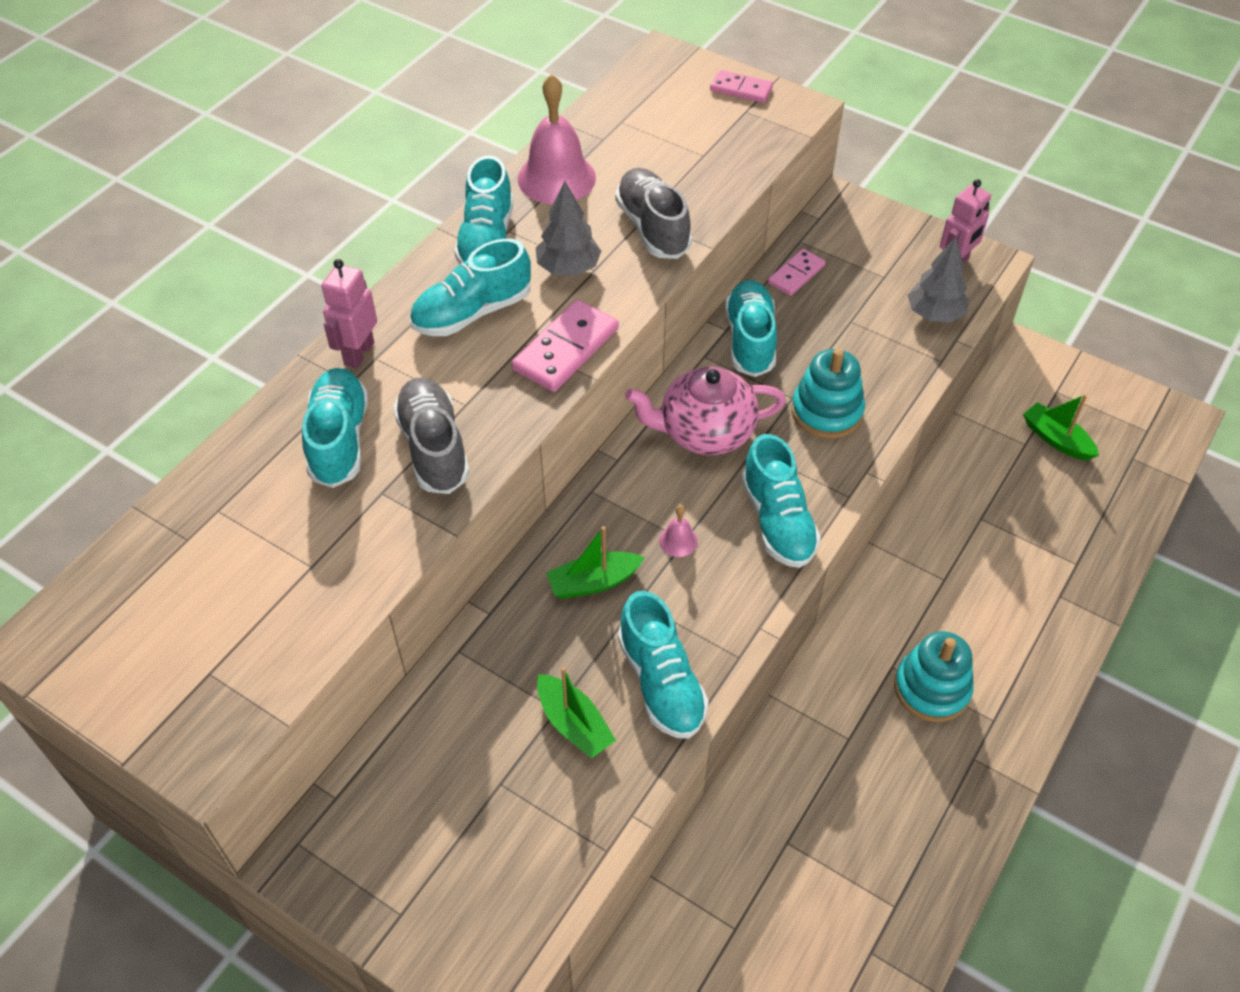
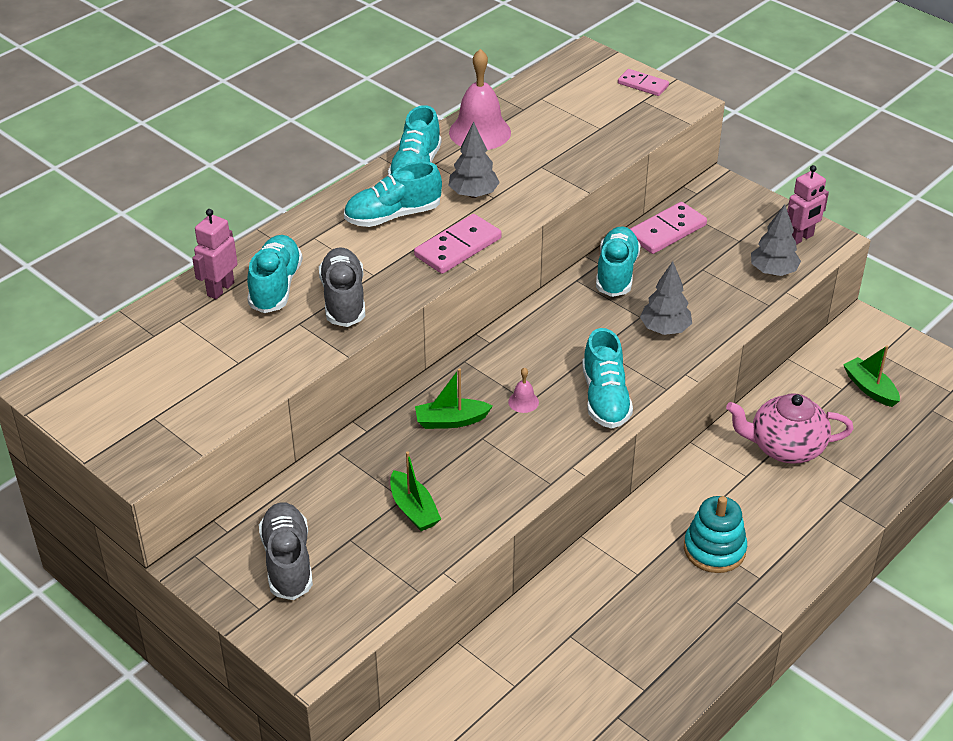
camera: 10 degrees right, 10 degrees down
pink robot [322,259,377,368] -> pink robot moved to [192,209,238,299]
grey shoe [615,168,692,259] -> grey shoe moved to [259,502,313,600]
turquoise shoe [618,591,709,739] -> none
pink teapot [625,367,786,455] -> pink teapot moved to [726,393,854,464]
pink domino [768,249,825,296] -> pink domino [630,202,707,254], size x1.58
turquoise stacking toy [791,349,865,439] -> grey tree [640,261,692,335]

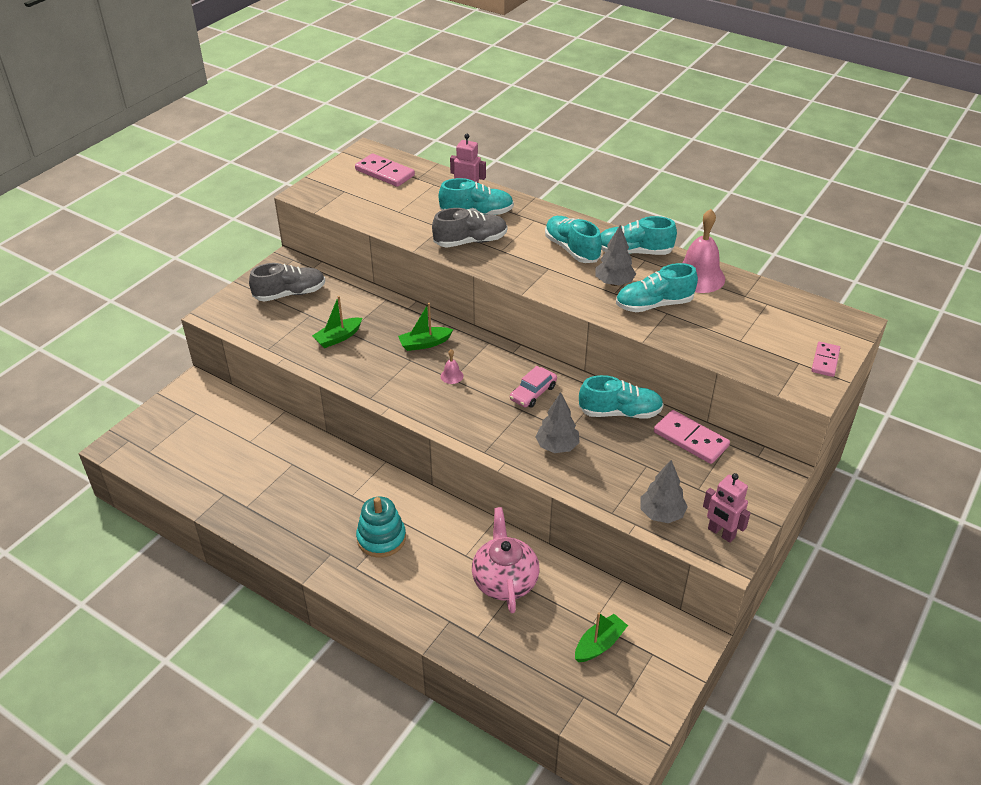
camera: 80 degrees right, 0 degrees up
pink domino [414,214,502,274] -> pink domino moved to [355,153,415,187]
green boat [415,368,493,429] -> green boat turned 90 degrees counterclockwise [398,303,454,351]
turquoise shoe [582,328,633,428] -> turquoise shoe moved to [616,263,698,312]
none -> pink car [510,366,557,408]

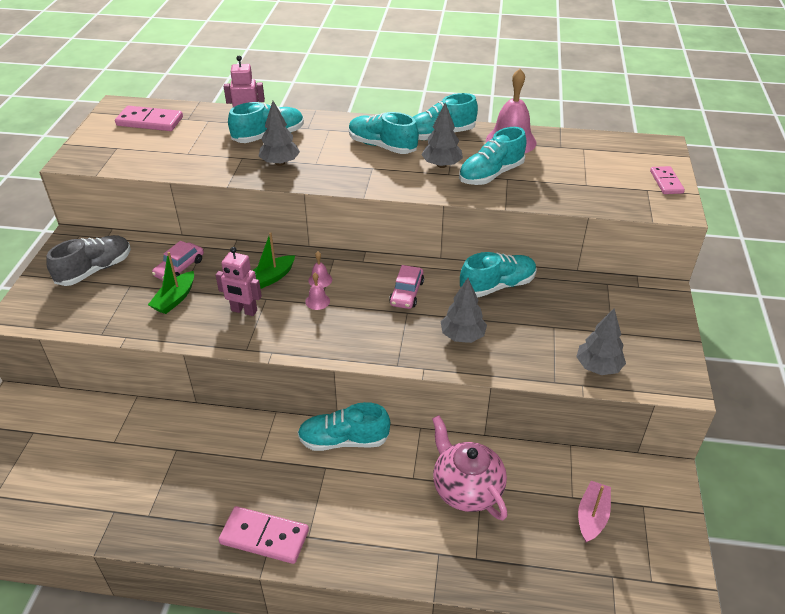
camera: 25 degrees left, 0 degrees up
turquoise stacking toy [356,497,406,558] -> none
grey shoe [432,208,507,248] -> grey tree [259,101,300,166]
green boat [575,612,628,662] -> pink boat [578,481,611,543]
pink domino [654,410,730,464] -> pink domino moved to [219,506,309,564]
pink robot [703,473,751,543] -> pink robot moved to [216,247,262,316]
none -> pink car [152,241,204,280]
none -> turquoise shoe [298,402,390,451]
none -> pink bell [308,252,332,288]

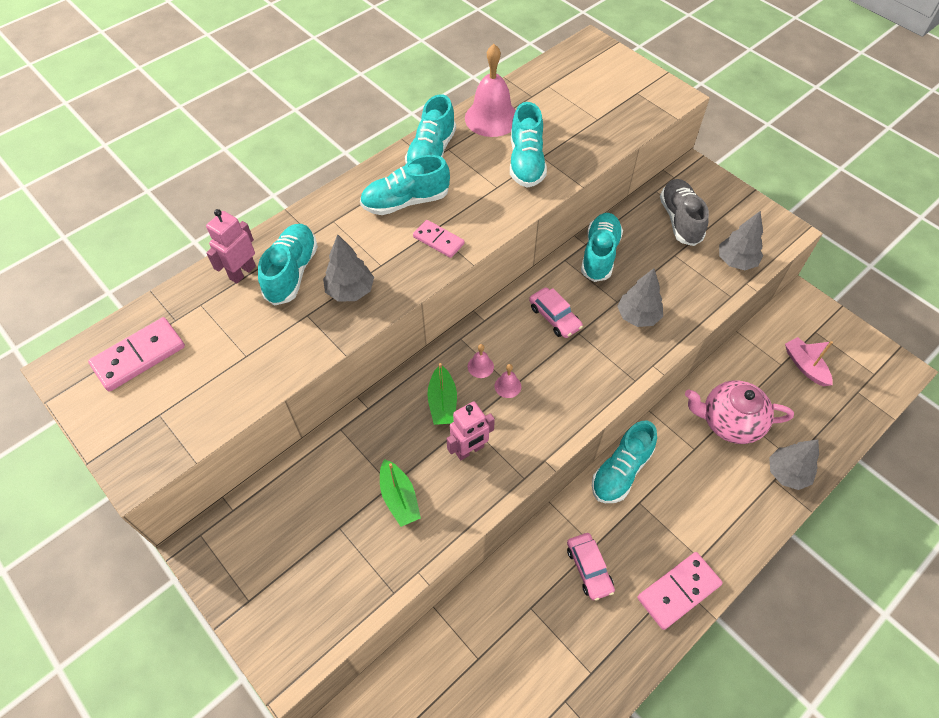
camera: 50 degrees left, 15 degrees up
grey shoe [46,235,131,286] -> grey shoe moved to [660,179,709,246]
pink car [152,241,204,280] -> pink car moved to [567,533,615,601]
grey tree [421,103,463,168] -> grey tree moved to [769,440,819,490]
pink domino [650,166,685,194] -> pink domino moved to [413,220,465,258]

